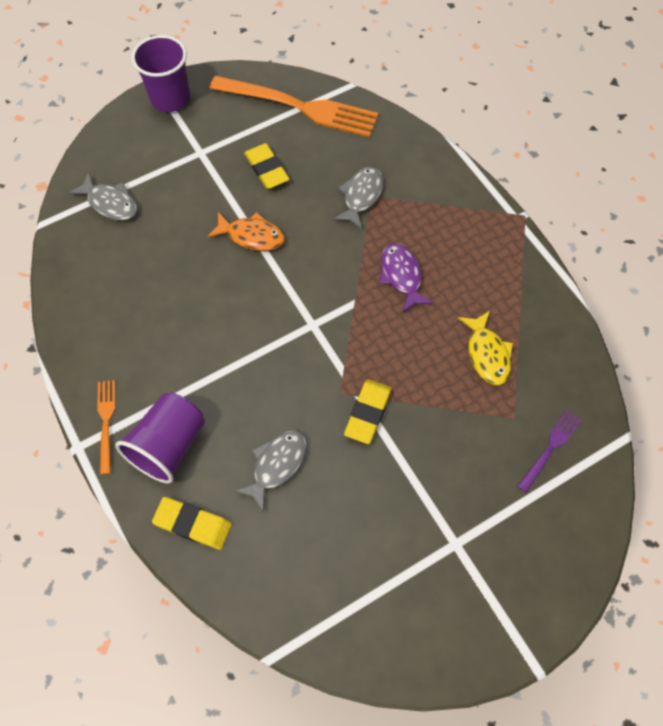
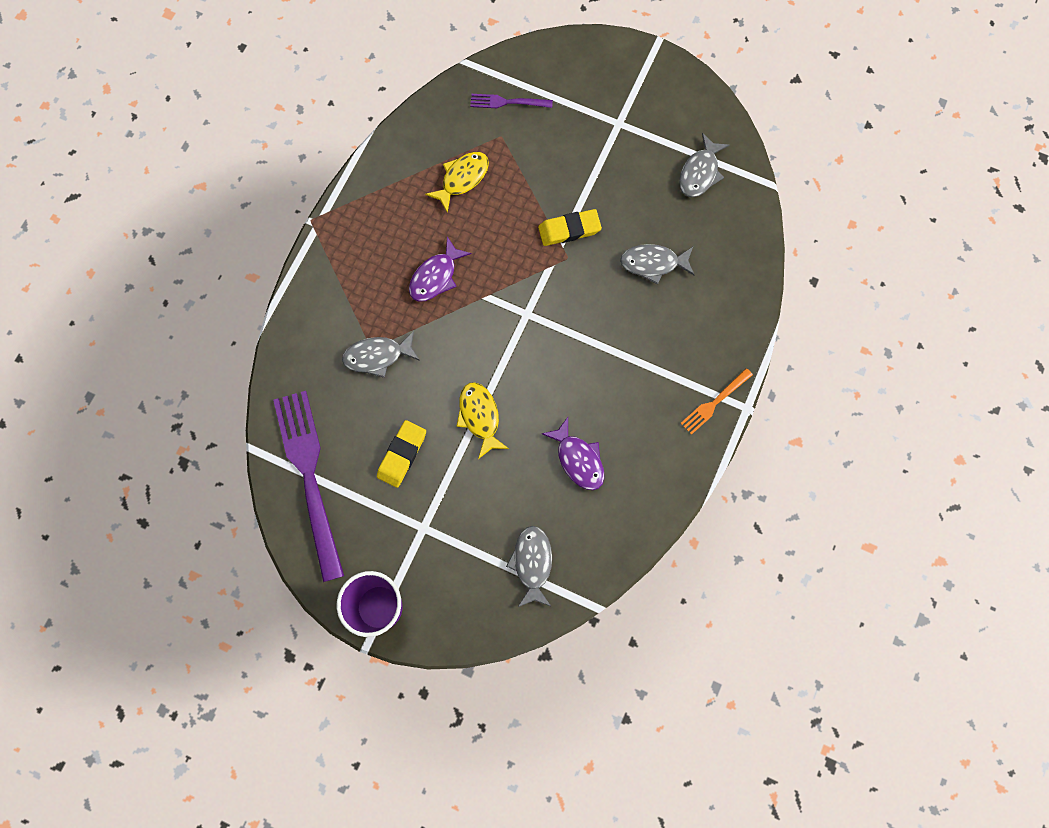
camera: 125 degrees left, 10 degrees up
purple cup [115,393,205,483] -> none
yellow eraser [152,497,232,550] -> none
orange fish [207,212,285,251] -> yellow fish [456,382,509,459]
orange fork [210,76,379,138] -> purple fork [273,391,344,582]
none -> purple fish [542,417,604,490]
none -> grey fish [679,133,729,198]

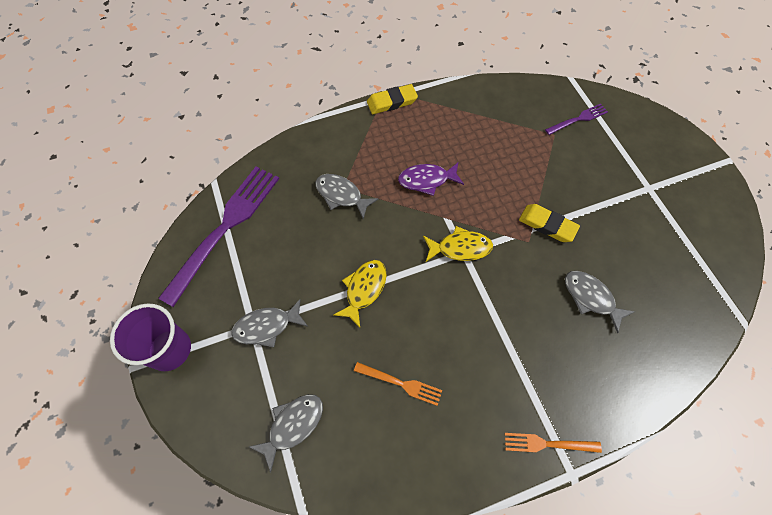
camera: 45 degrees right, 10 degrees down
yellow eraser [377,420,426,488] -> yellow eraser moved to [367,84,418,114]
yellow fish [425,152,489,213] -> yellow fish moved to [423,226,493,262]
purple fork [470,94,553,108] -> purple fork turned 105 degrees clockwise [545,104,608,135]
purple fish [542,417,604,490] -> orange fork [354,362,442,406]
grey fish [679,133,729,198] -> grey fish moved to [231,299,308,347]

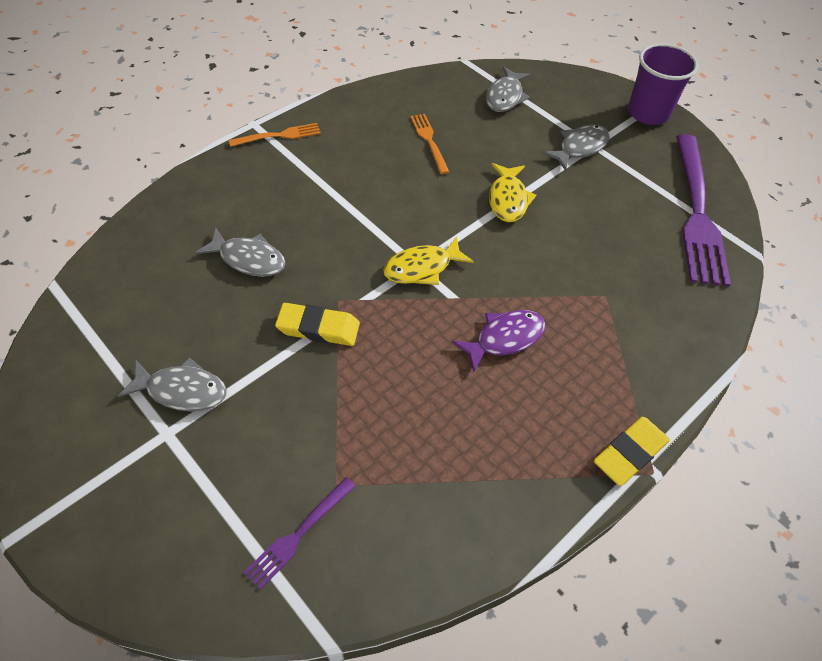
camera: 155 degrees right, 10 degrees down
grey fish [315,174,379,219] -> grey fish moved to [118,357,227,412]
orange fork [354,362,442,406] -> orange fork turned 75 degrees clockwise [410,114,449,174]

